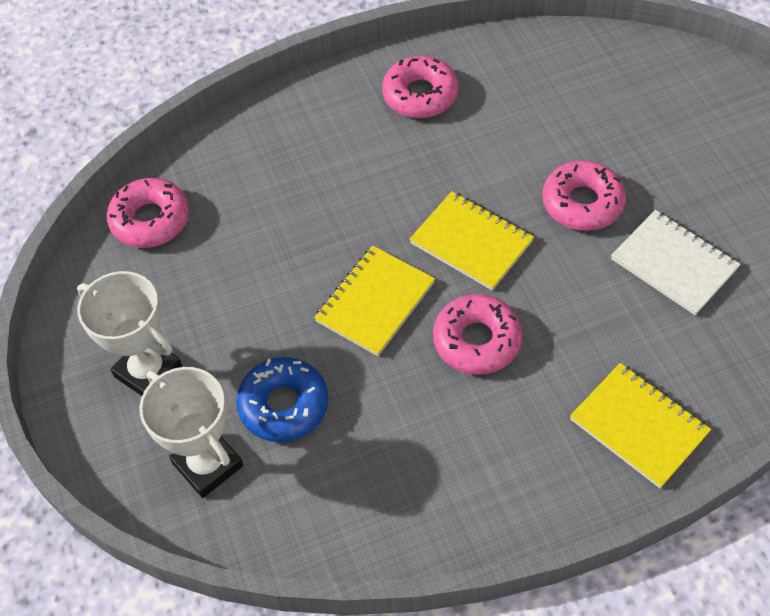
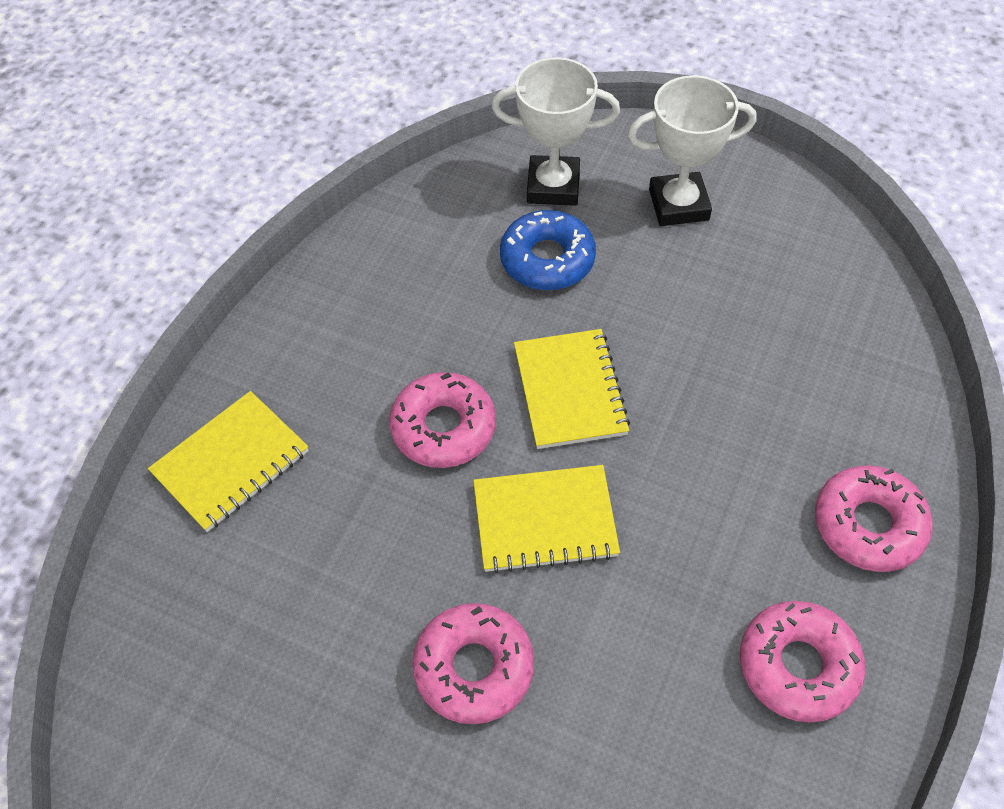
camera: 135 degrees right, 0 degrees up
pink donut [107,178,189,248] -> pink donut moved to [815,465,933,572]
yellow notebook [570,363,711,488] -> yellow notebook turned 45 degrees counterclockwise [148,391,309,532]
white notebook [611,210,741,315] -> none

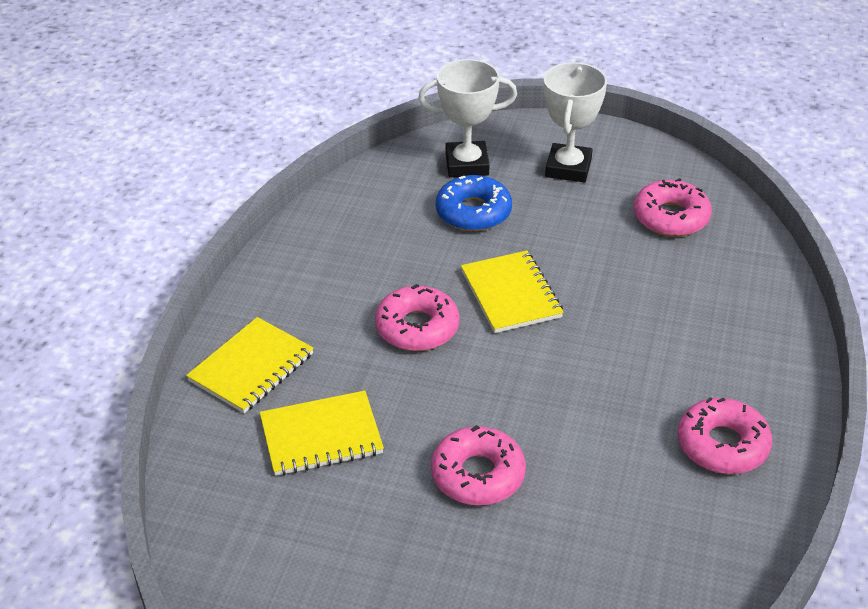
camera: 10 degrees left, 15 degrees down
yellow notebook [473,465,620,573] -> yellow notebook moved to [260,391,384,476]
white trophy [628,75,756,226] -> white trophy turned 60 degrees counterclockwise [544,62,607,182]
pink donut [815,465,933,572] -> pink donut moved to [634,178,712,237]

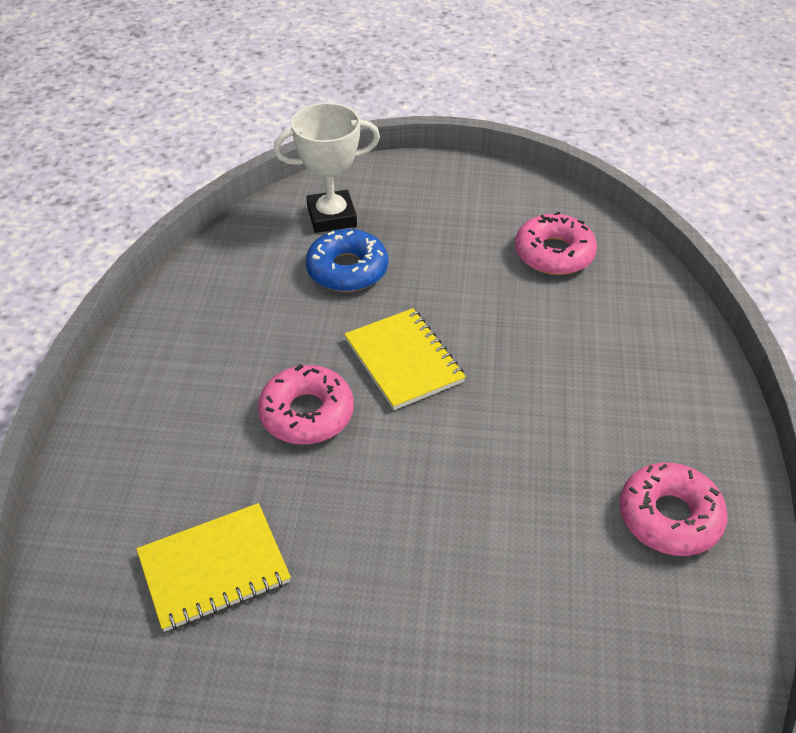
camera: 10 degrees left, 5 degrees up
yellow notebook [186,317,314,413] -> none
pink donut [431,425,526,506] -> none
white trophy [544,62,607,182] -> none

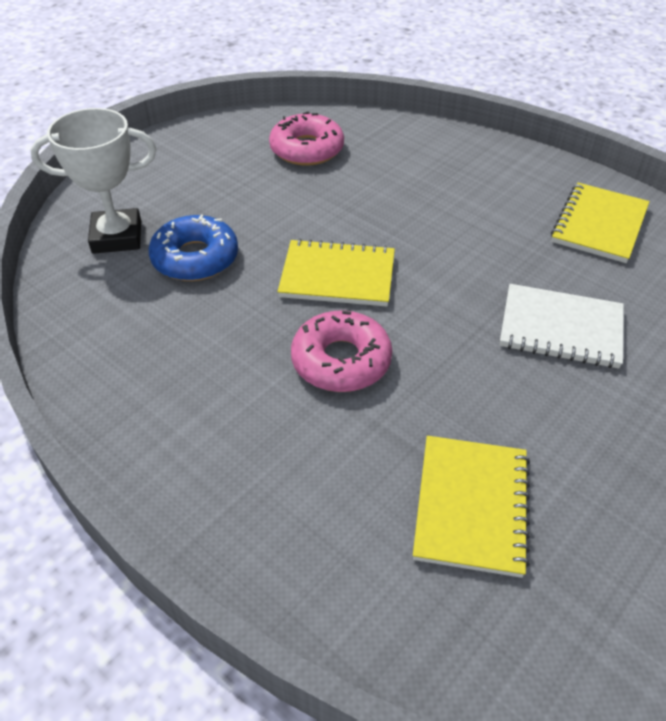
camera: 55 degrees left, 0 degrees up
white trophy [273,103,380,233] -> white trophy turned 60 degrees clockwise [30,108,156,254]
pink donut [620,462,728,556] -> yellow notebook [551,183,650,263]
none -> white notebook [500,284,624,369]

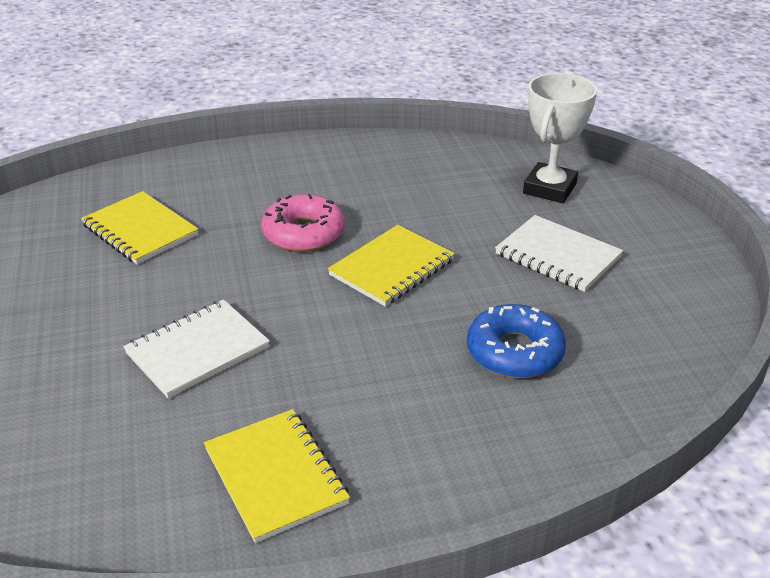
camera: 125 degrees right, 10 degrees down
blue donut [149,215,238,281] -> blue donut moved to [467,304,566,378]
pink donut [269,111,344,166] -> none
none -> white notebook [495,215,623,292]

